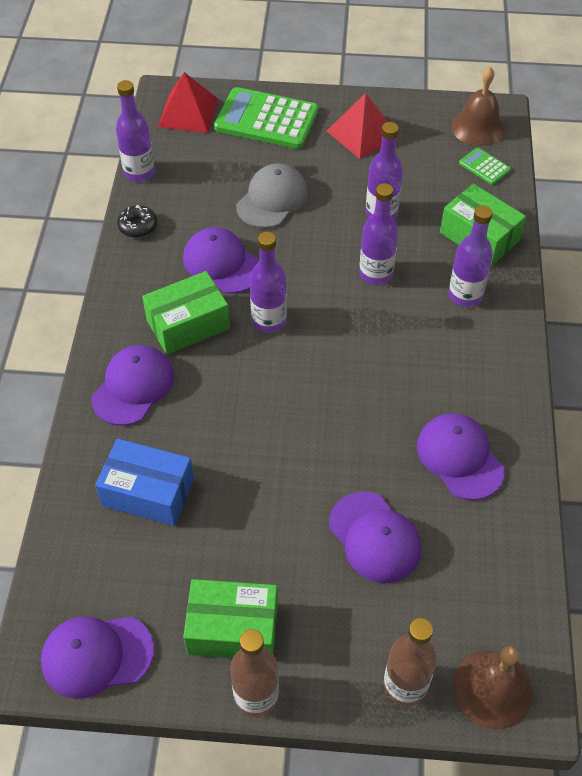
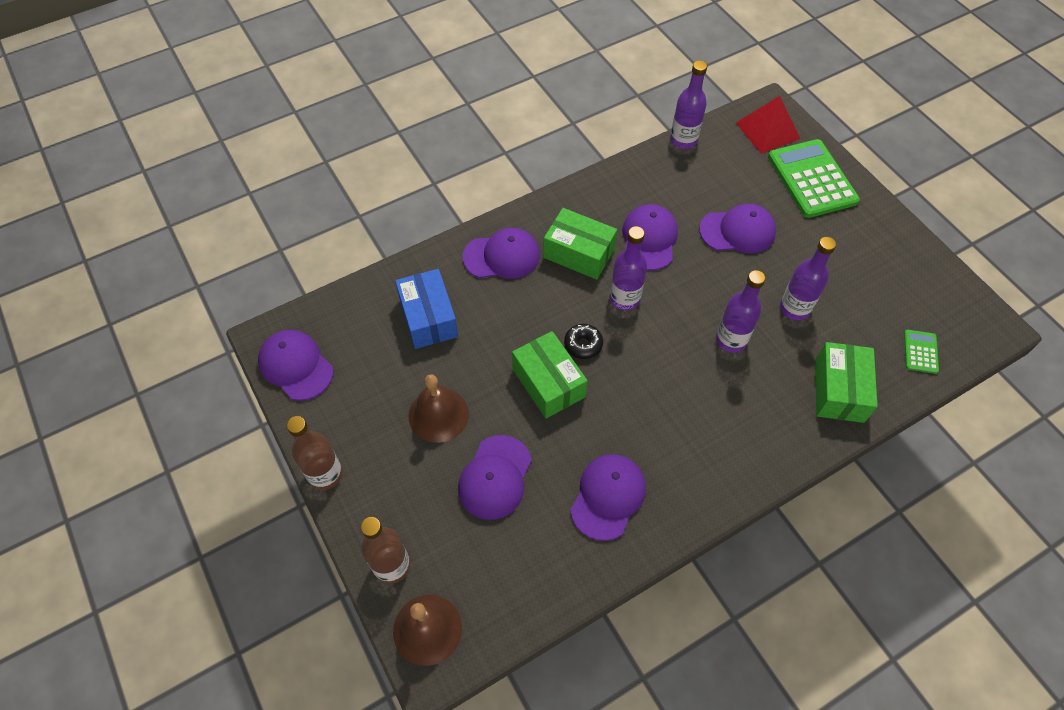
camera: 55 degrees right, 5 degrees up
black donut [117,205,157,238] -> black donut moved to [564,324,603,359]
green box [183,579,278,658] -> green box moved to [512,331,588,418]
grey cap [236,163,308,228] -> purple cap [699,204,776,254]
red pyramid [327,93,399,159] -> none
purple bottle [449,205,493,307] -> none
brown bell [451,67,505,146] -> brown bell moved to [409,374,469,443]

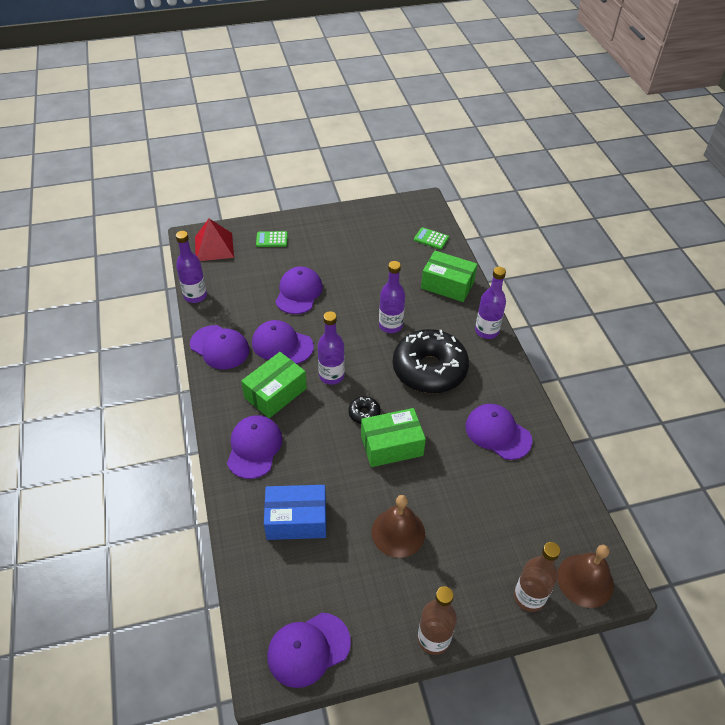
camera: 75 degrees left, 10 degrees down
purple cap [458,435,532,520] -> purple cap moved to [190,325,249,369]
green calculator [768,139,860,218] -> green calculator [256,231,288,247], size x0.46
purple bottle [780,237,836,320] -> purple bottle moved to [475,267,506,339]
none -> black donut [393,329,469,394]

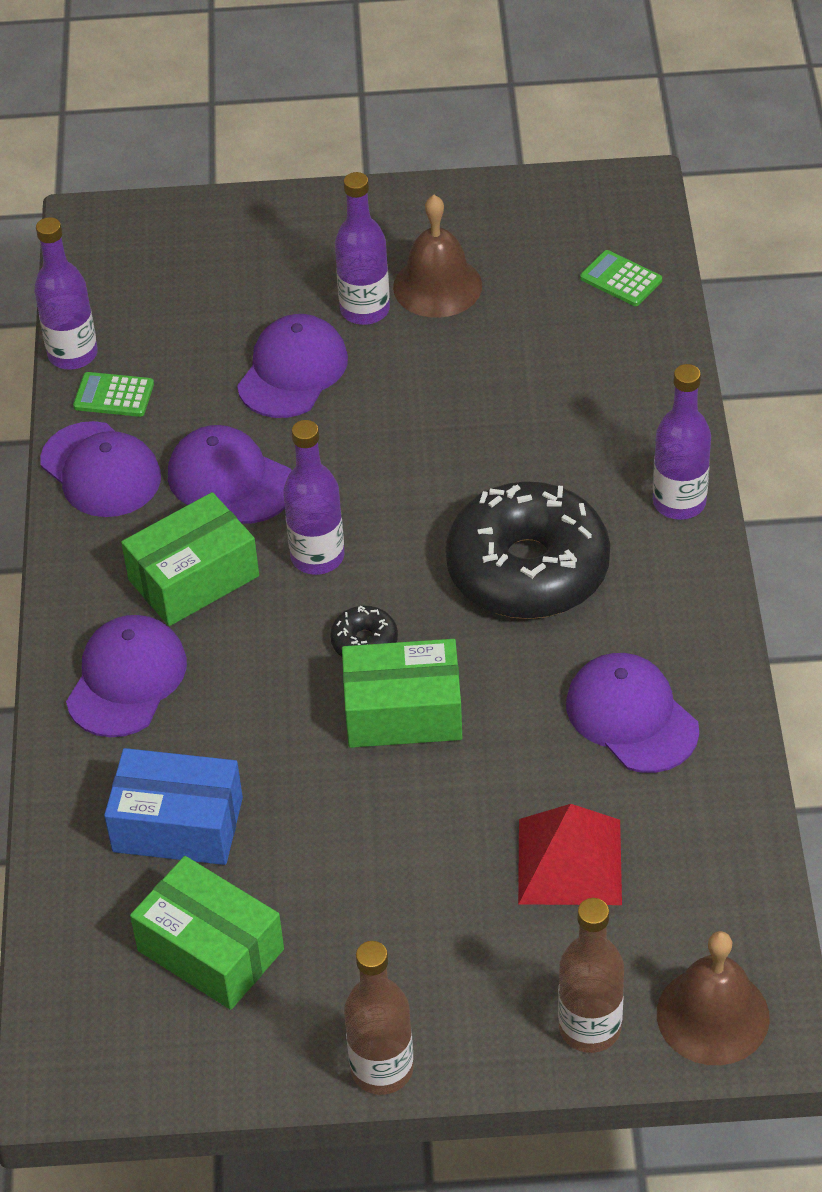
camera: 15 degrees right, 0 degrees up
red pyramid [195,219,234,261] -> red pyramid moved to [518,804,622,905]
green calculator [256,231,288,247] -> green calculator moved to [73,372,154,417]
purple cap [267,613,351,688] -> none
brown bell [372,495,425,558] -> brown bell moved to [393,195,482,318]
purple bottle [379,261,405,333] -> purple bottle moved to [335,172,390,325]
green box [421,251,477,302] -> green box moved to [130,856,284,1010]

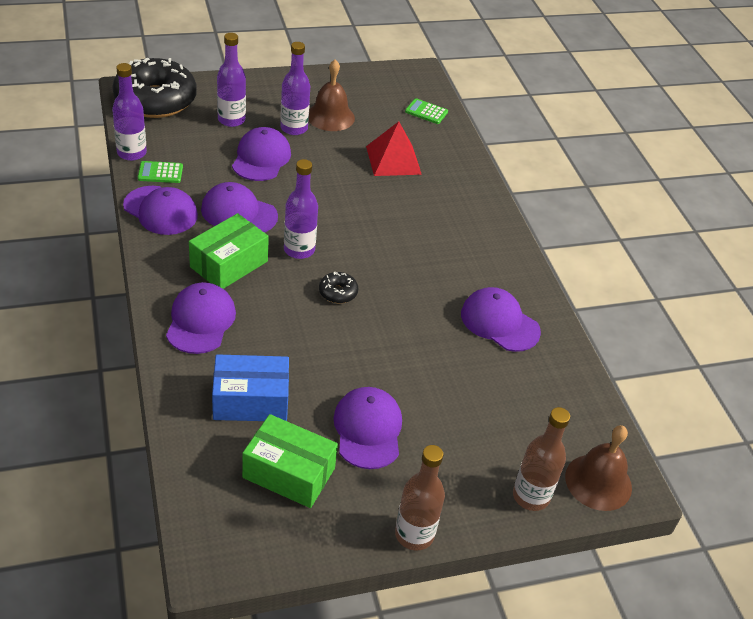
camera: 20 degrees left, 5 degrees down
green box [342,639,462,748] -> none
black donut [445,481,610,619] -> black donut moved to [112,58,197,118]
red pyramid [518,804,622,905] -> red pyramid moved to [366,122,422,176]
purple bottle [653,364,711,520] -> purple bottle moved to [217,33,246,127]
none -> purple cap [333,387,402,469]

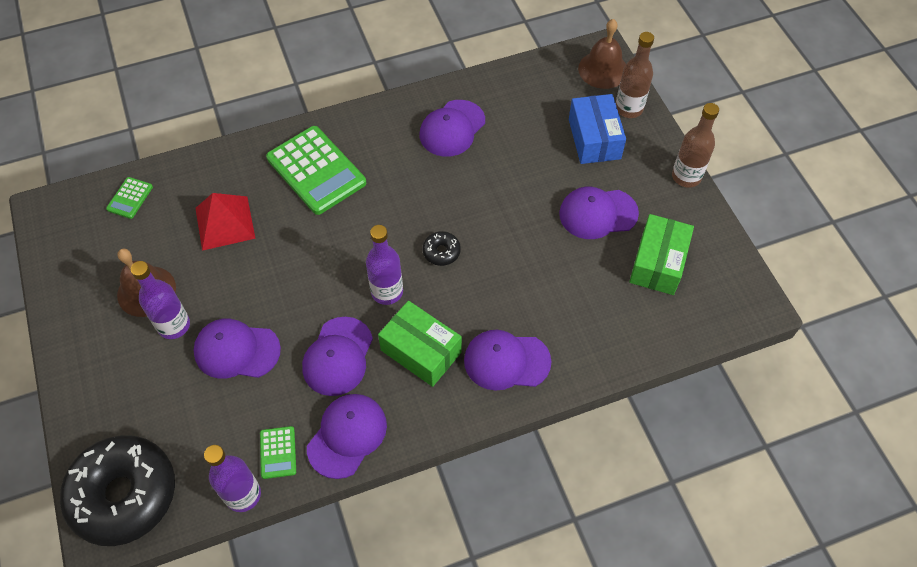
camera: 90 degrees left, 15 degrees up
blue box [212,354,289,421] -> blue box moved to [569,94,626,164]
purple bottle [217,33,246,127] -> none
none -> green calculator [266,126,366,215]

